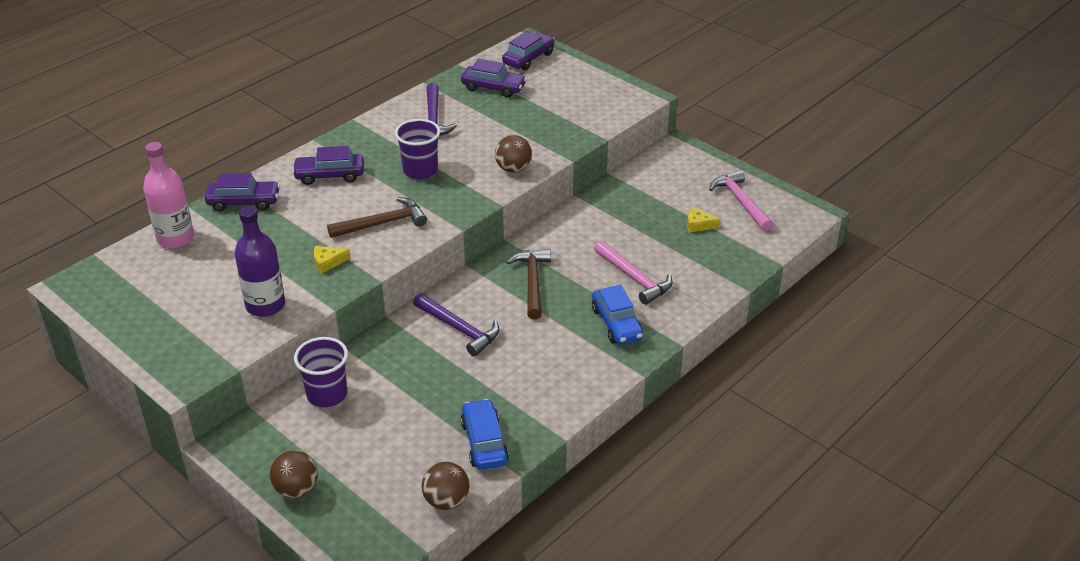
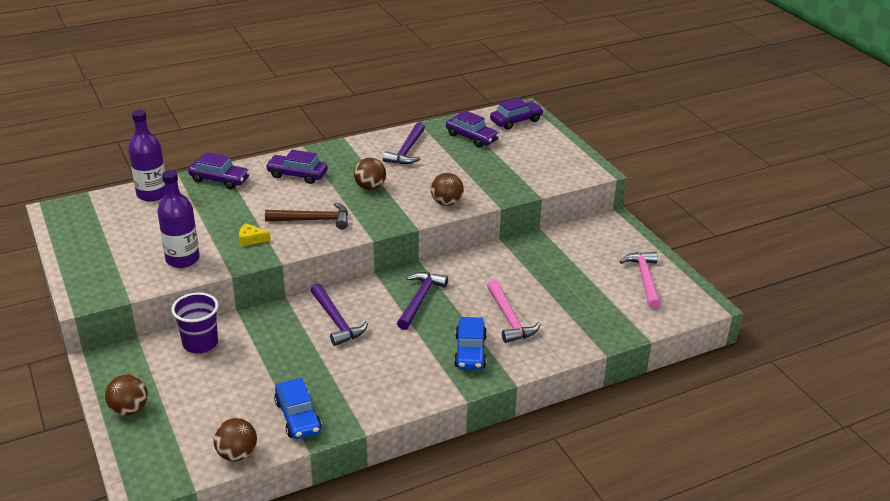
camera: 20 degrees right, 5 degrees down
pink bottle [143,142,194,248] -> purple bottle [128,110,165,201]
purple cup [395,119,440,179] -> brown ball [354,158,386,190]
blue car [460,399,509,470] -> blue car turned 150 degrees clockwise [274,378,322,439]
brown hammer [506,249,551,319] -> purple hammer [397,272,448,330]
yellow cheese [687,207,721,232] -> none

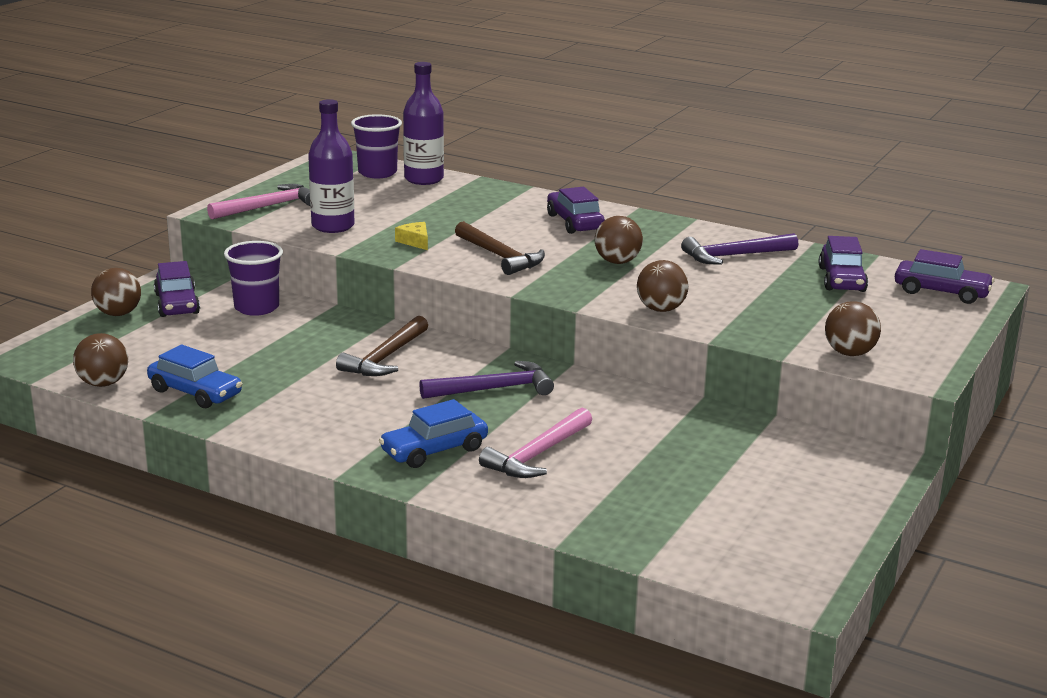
camera: 55 degrees right, 10 degrees down
purple car [188,152,250,189] -> purple car moved to [154,261,200,317]
blue car [274,378,322,439] -> blue car turned 90 degrees counterclockwise [147,345,242,408]
purple hammer [311,284,368,346] -> brown hammer [336,316,428,376]
pink hammer [620,252,661,309] -> pink hammer moved to [207,184,310,220]
none -> purple cup [351,114,402,178]
none -> brown ball [825,301,881,356]

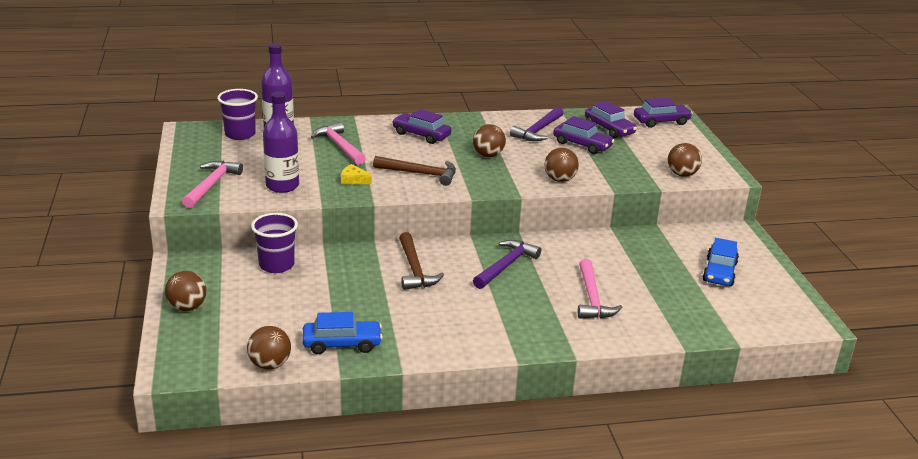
camera: 40 degrees left, 5 degrees up
purple car [154,261,200,317] -> purple car moved to [553,116,615,154]
blue car [379,399,488,468] -> blue car moved to [703,238,739,286]
none -> pink hammer [311,122,366,165]

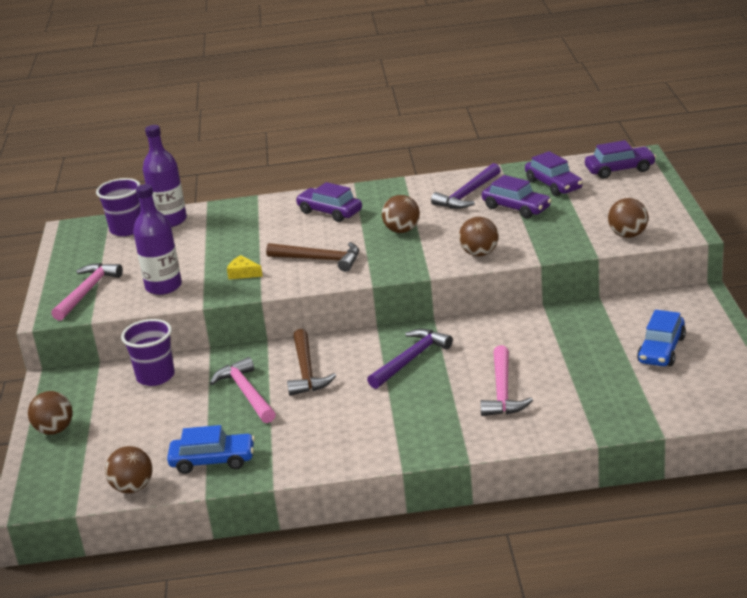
camera: 10 degrees right, 0 degrees up
pink hammer [311,122,366,165] -> pink hammer moved to [210,357,276,423]

